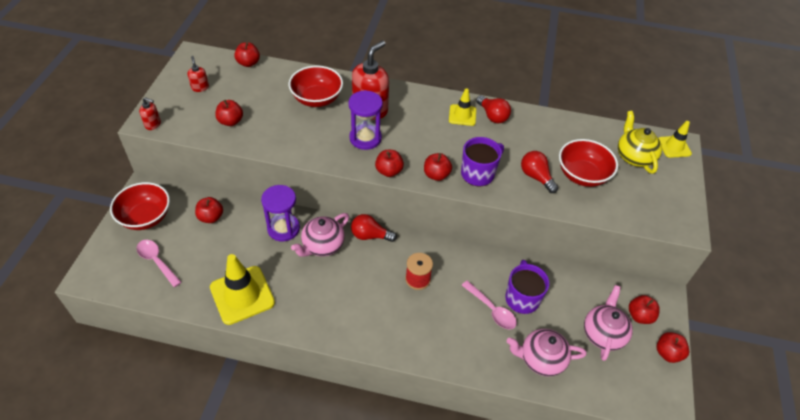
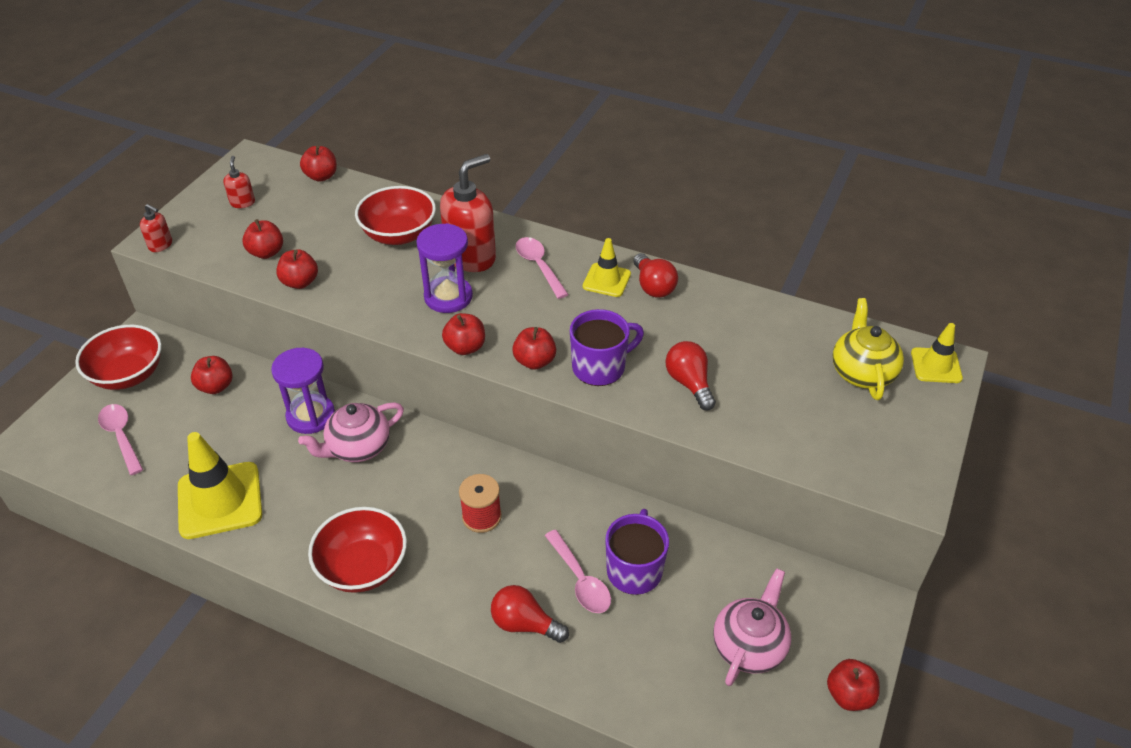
camera: 15 degrees right, 5 degrees down
red light bulb [351,214,397,242] -> red light bulb moved to [491,585,569,643]
pink teapot [507,329,587,376] -> none
red bowl [559,139,618,187] -> red bowl moved to [308,507,407,593]
red apple [629,295,660,324] -> red apple moved to [276,249,318,289]
none -> pink spoon [515,237,569,299]

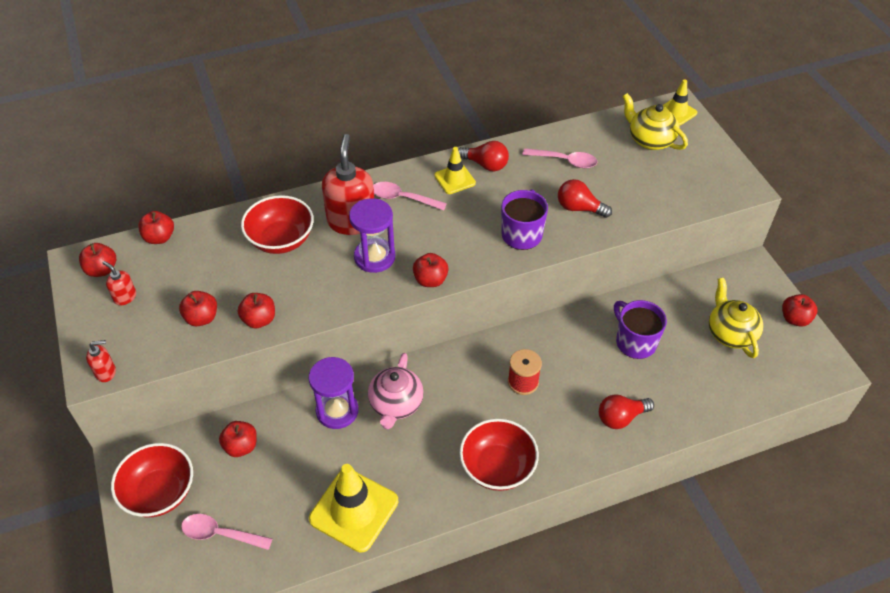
camera: 45 degrees left, 5 degrees up
red apple [512,327,556,370] -> red apple moved to [79,243,116,277]
pink spoon [545,530,611,613] -> pink spoon moved to [522,148,597,168]
pink teapot [713,568,791,686] -> yellow teapot [709,278,763,358]

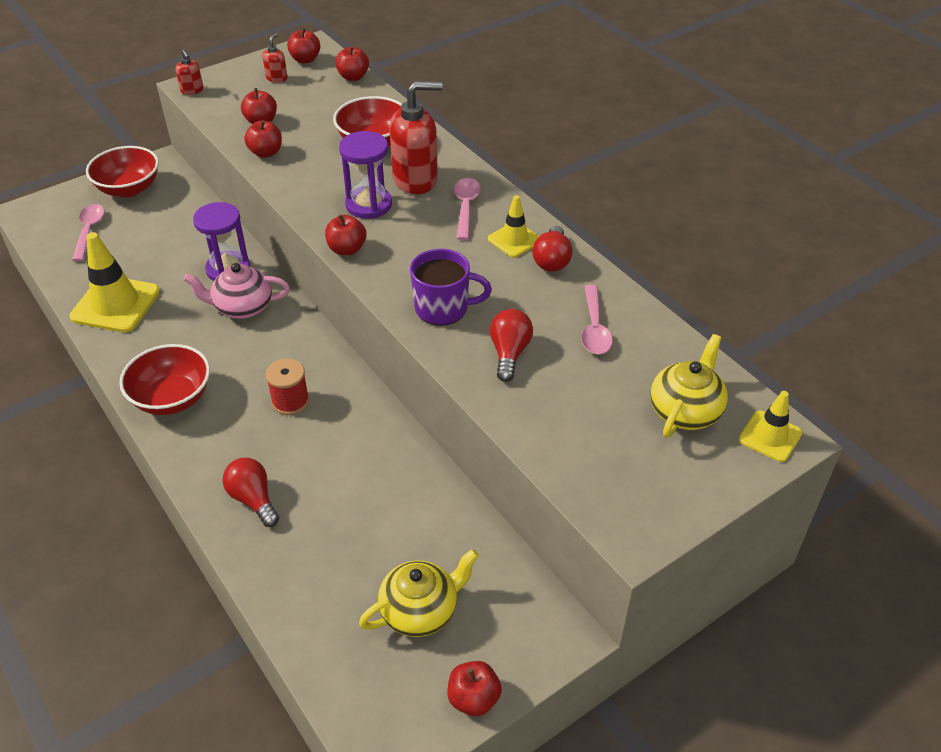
camera: 75 degrees right, 5 degrees down
red apple [219,421,257,457] -> none
purple mug [614,300,667,359] -> none

